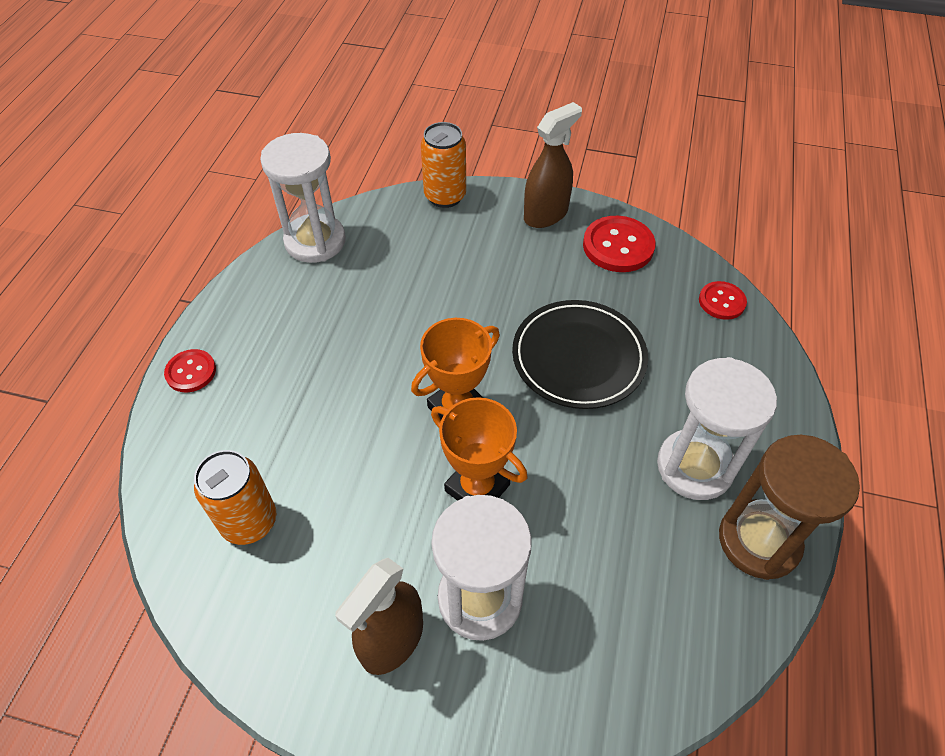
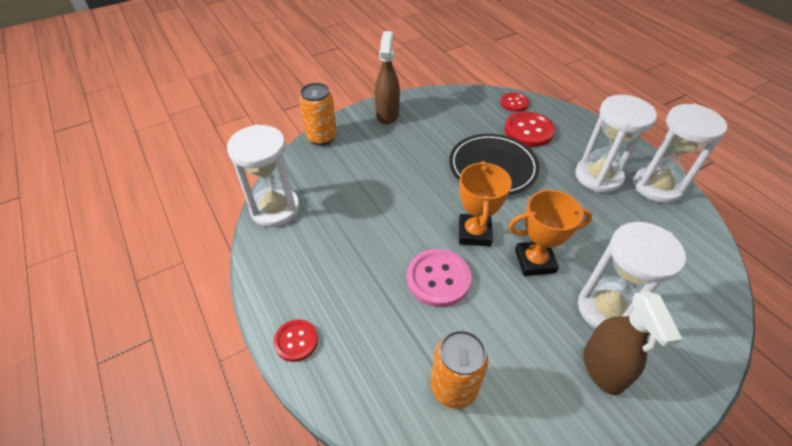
camera: 45 degrees left, 5 degrees down
red button [583,216,656,272] -> red button moved to [504,111,555,147]
brown hourglass [719,435,860,580] -> white hourglass [633,104,727,203]
none -> pink button [407,249,471,307]

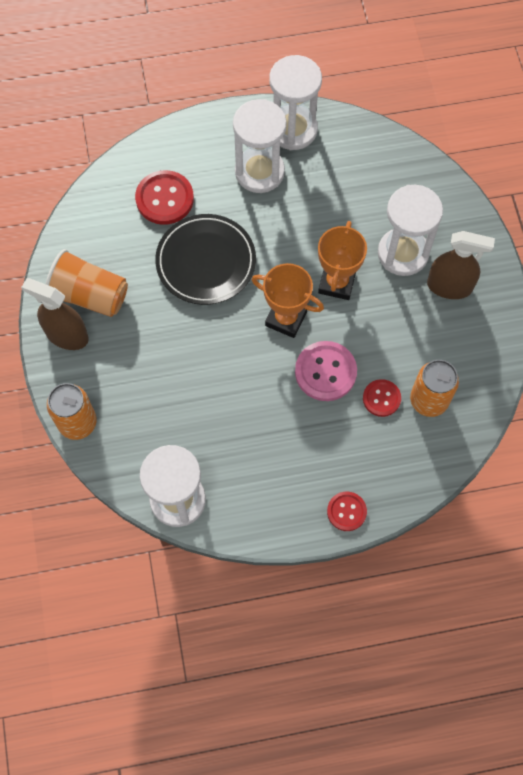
camera: 70 degrees left, 20 degrees up
red button [500,92,529,112] -> red button moved to [363,379,401,417]
none -> orange cup [46,249,128,317]

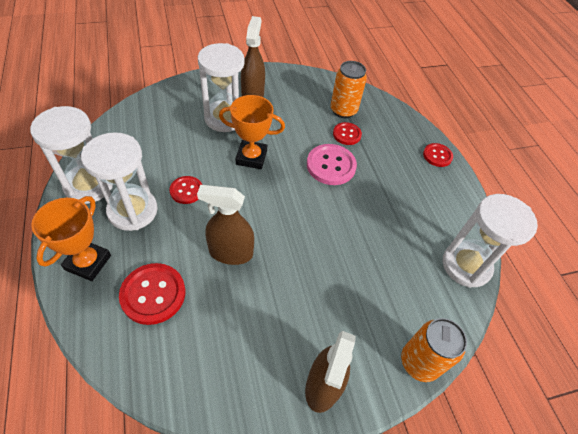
camera: 100 degrees left, 15 degrees down
orange cup [46,249,128,317] -> none
black plate [155,214,256,305] -> brown spray bottle [197,185,254,265]
orange trophy [252,263,324,338] -> orange trophy moved to [31,196,111,281]
none -> red button [169,176,202,204]

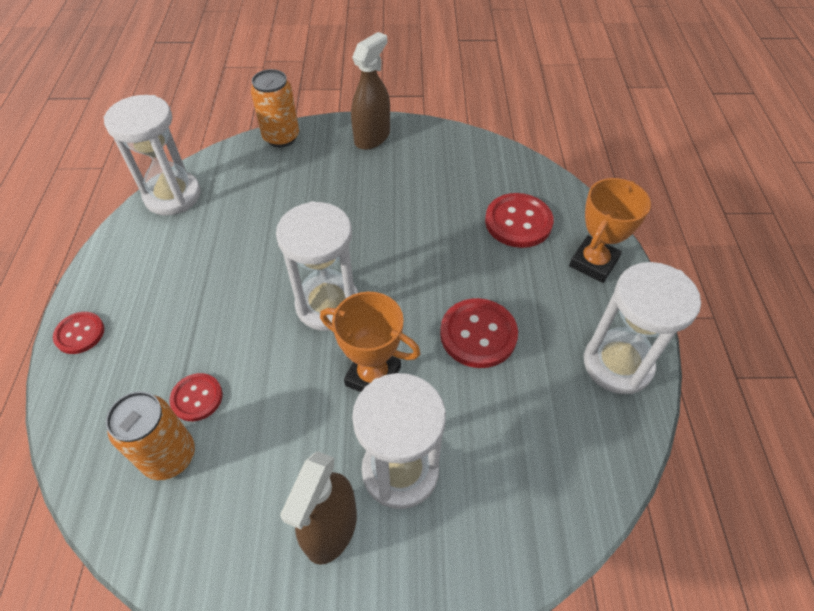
camera: 160 degrees left, 0 degrees up
white hourglass [81,132,158,231] -> white hourglass moved to [276,201,358,331]
red button [169,176,202,204] -> red button [440,298,518,368], size x1.64
brown spray bottle [197,185,254,265] -> none
pink button [307,144,357,185] -> none

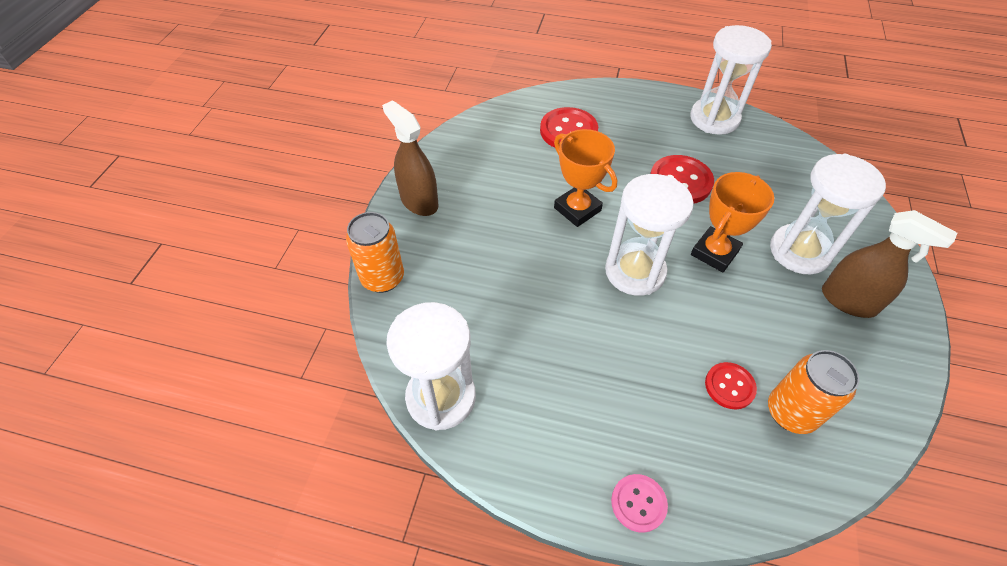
camera: 75 degrees left, 0 degrees up
red button [53,312,104,354] -> pink button [611,474,668,533]
orange trophy [569,178,651,283] -> orange trophy moved to [554,129,617,227]

